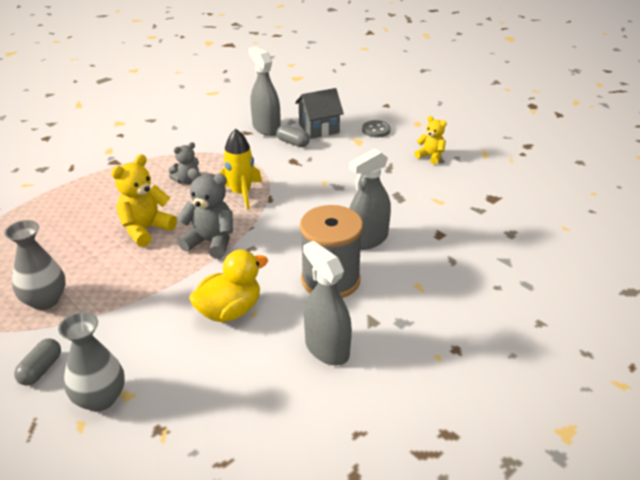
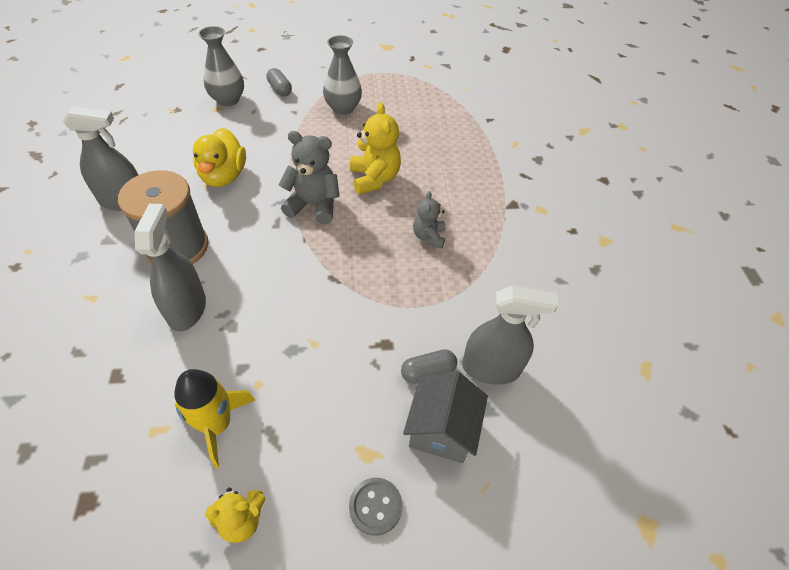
camera: 125 degrees right, 15 degrees up
grey teddy bear [177,168,233,259] -> grey teddy bear turned 135 degrees counterclockwise [278,131,340,224]
yellow rocket [219,129,262,210] -> yellow rocket moved to [174,369,255,468]

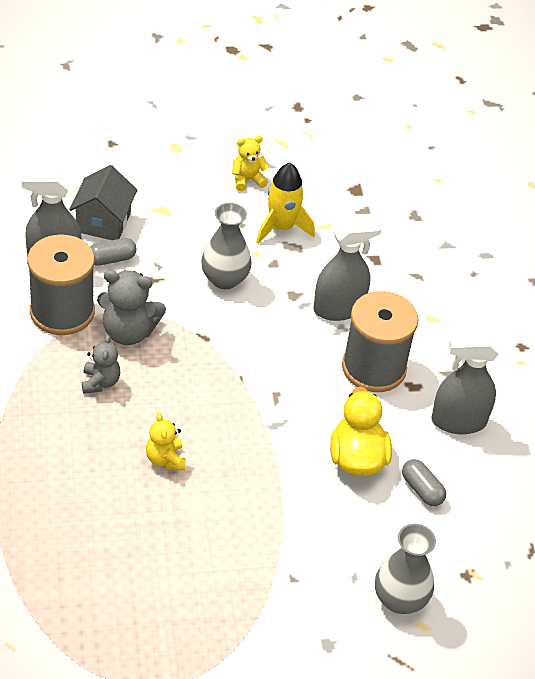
camera: 175 degrees right, 5 degrees down
grey spray bottle [134,204,206,331] -> grey spray bottle turned 105 degrees counterclockwise [313,220,381,321]
grey capsule [266,68,292,96] -> grey capsule moved to [402,459,446,506]
grey teddy bear [278,131,340,224] -> grey teddy bear moved to [97,270,166,345]
grey vase [323,35,362,115] -> grey vase moved to [201,203,252,289]
grey button [349,478,402,536] -> none
yellow teddy bear [350,102,401,195] -> yellow teddy bear [146,412,186,470], size x0.62
none -> grey spool [27,235,95,335]

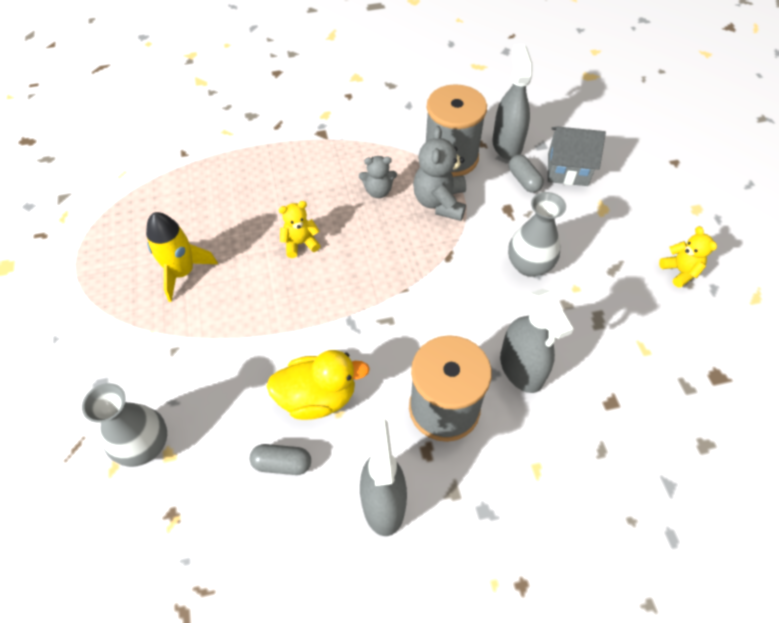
camera: 90 degrees right, 10 degrees up
yellow rocket [256,163,315,244] -> yellow rocket moved to [146,212,218,302]
grey capsule [402,459,446,506] -> grey capsule turned 45 degrees clockwise [250,444,311,475]

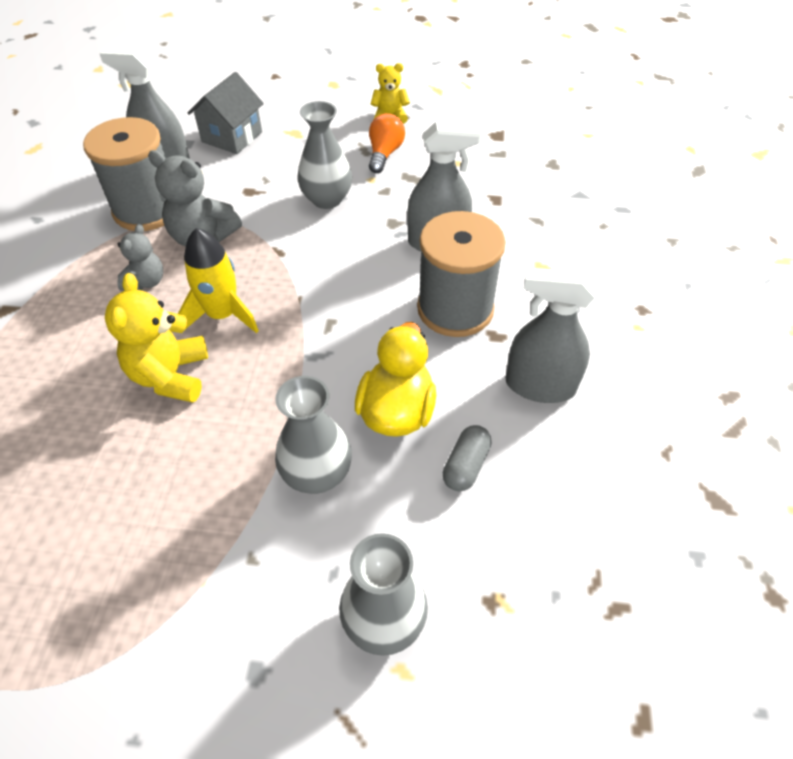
camera: 70 degrees left, 5 degrees down
yellow rocket [146,212,218,302] -> yellow rocket moved to [178,228,259,333]
yellow teddy bear [279,201,321,258] -> yellow teddy bear [105,273,208,403], size x1.62
grey capsule [509,155,544,193] -> none
none -> grey vase [275,376,352,494]
none -> orange light bulb [369,113,405,173]

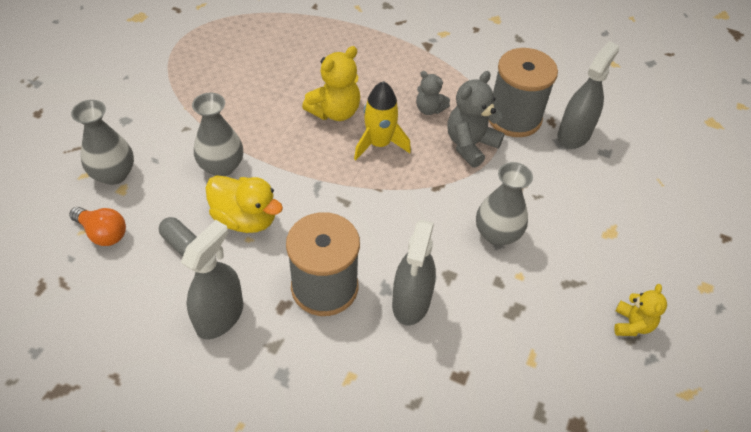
camera: 105 degrees right, 0 degrees up
yellow teddy bear [105,273,208,403] -> yellow teddy bear turned 120 degrees clockwise [302,46,360,121]
grey house [188,72,264,154] -> none
orange light bulb [369,113,405,173] -> orange light bulb moved to [69,207,126,246]

